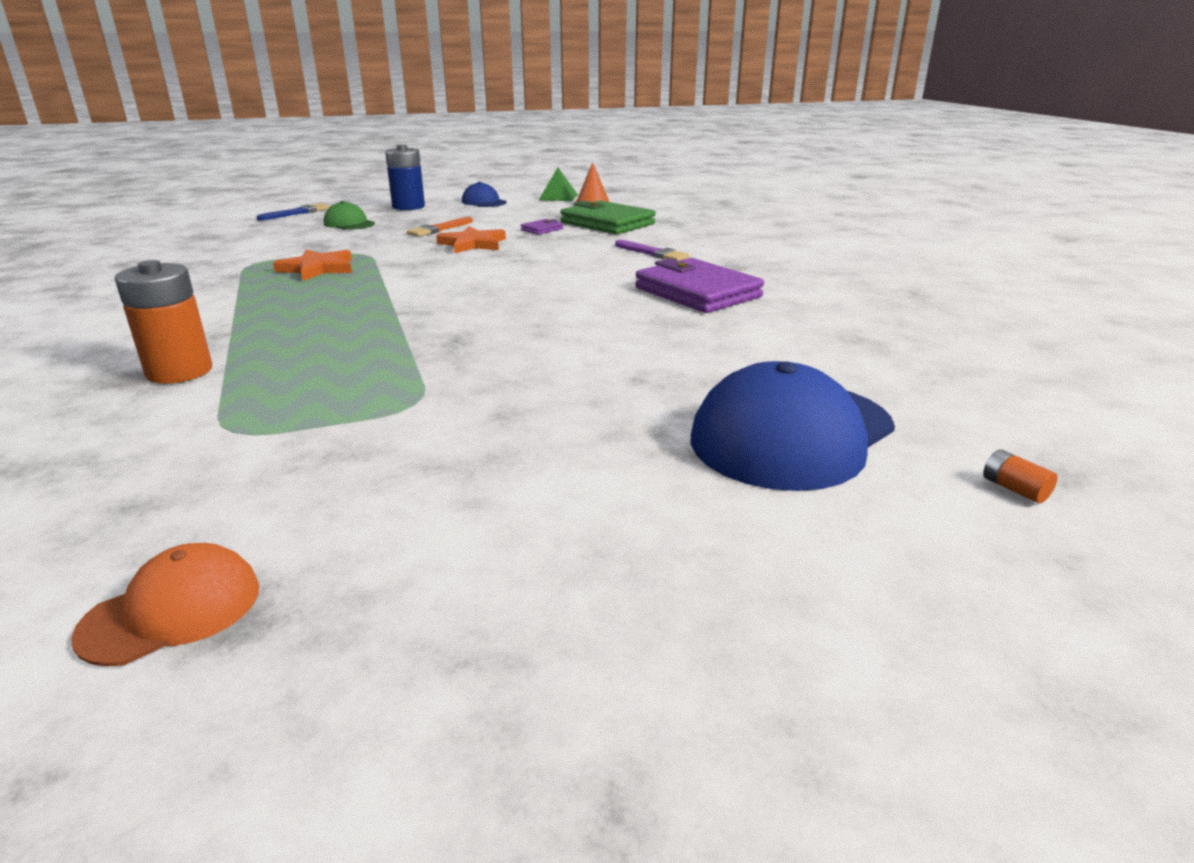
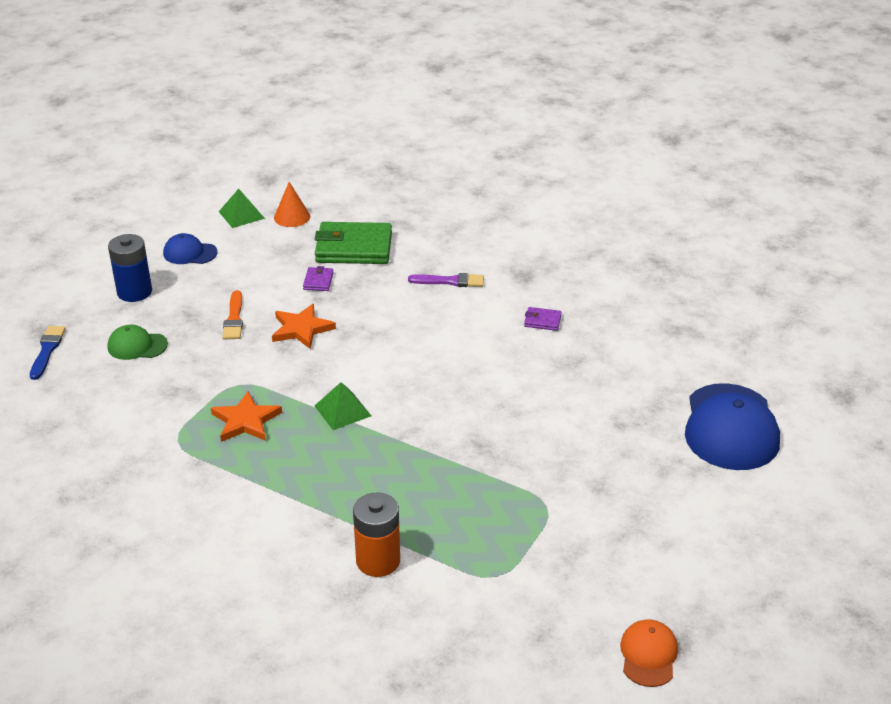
camera: 40 degrees left, 10 degrees up
purple wallet [635,258,764,313] -> purple wallet [524,307,562,331], size x0.44
orange battery [983,449,1058,503] -> none
none -> green pyramid [315,382,371,430]

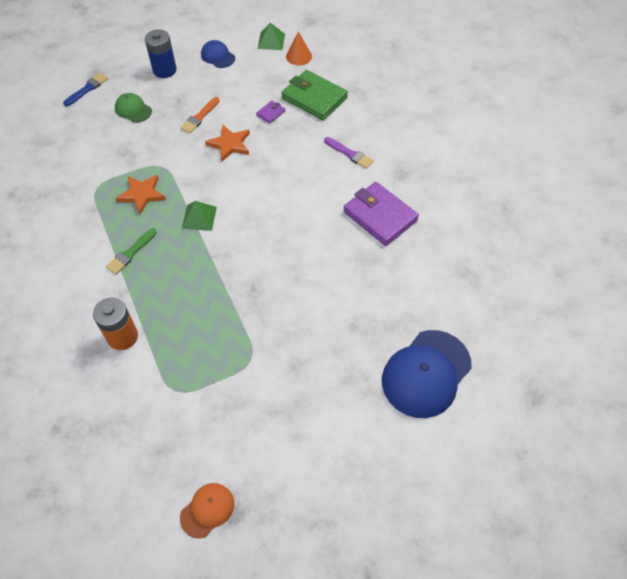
camera: 35 degrees right, 20 degrees up
purple wallet [524,307,562,331] -> purple wallet [343,182,419,246], size x2.29
none -> green brush [106,228,157,274]

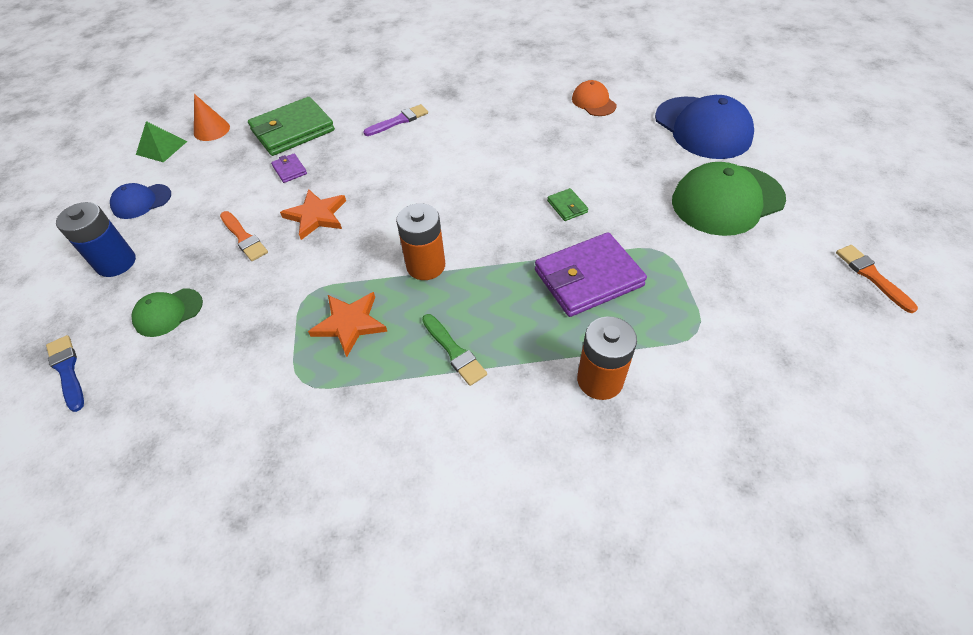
camera: 70 degrees left, 5 degrees down
orange cap [180,483,234,538] -> orange cap moved to [572,80,617,116]
green pyramid [182,201,217,231] -> orange battery [396,203,445,280]
purple wallet [343,182,419,246] -> purple wallet moved to [535,232,647,317]
none -> green wallet [547,188,588,221]
none -> green cap [672,162,786,236]
none -> orange brush [836,245,918,313]

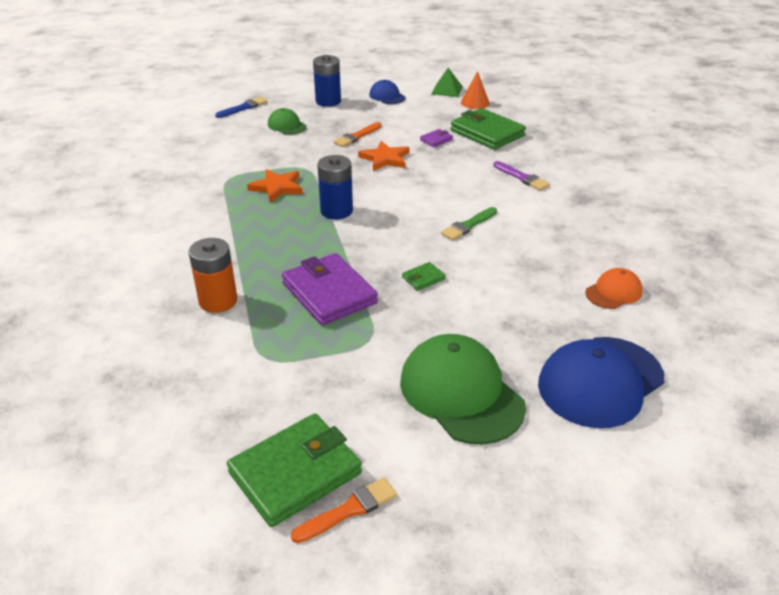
camera: 80 degrees right, 15 degrees down
orange battery [396,203,445,280] -> blue battery [317,155,353,220]
green brush [422,314,487,386] -> green brush moved to [441,207,497,240]
none -> green wallet [227,413,362,527]

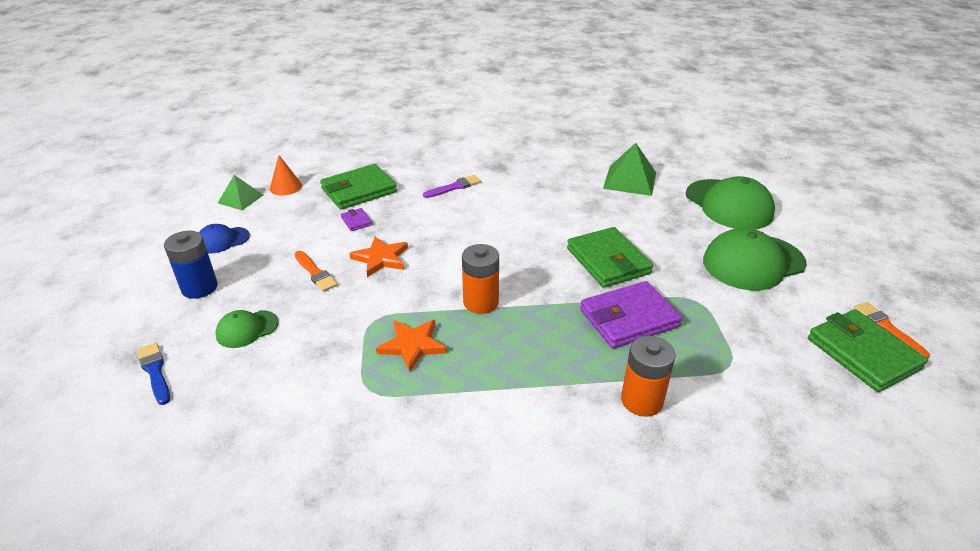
camera: 80 degrees left, 0 degrees up
blue battery [317,155,353,220] -> orange battery [462,244,499,314]
green wallet [402,262,446,291] -> green wallet [567,227,653,288], size x2.29
green brush [441,207,497,240] -> none
blue cap [538,337,664,428] -> green cap [686,176,775,229]
orange cap [585,268,642,309] -> green pyramid [603,143,656,196]

